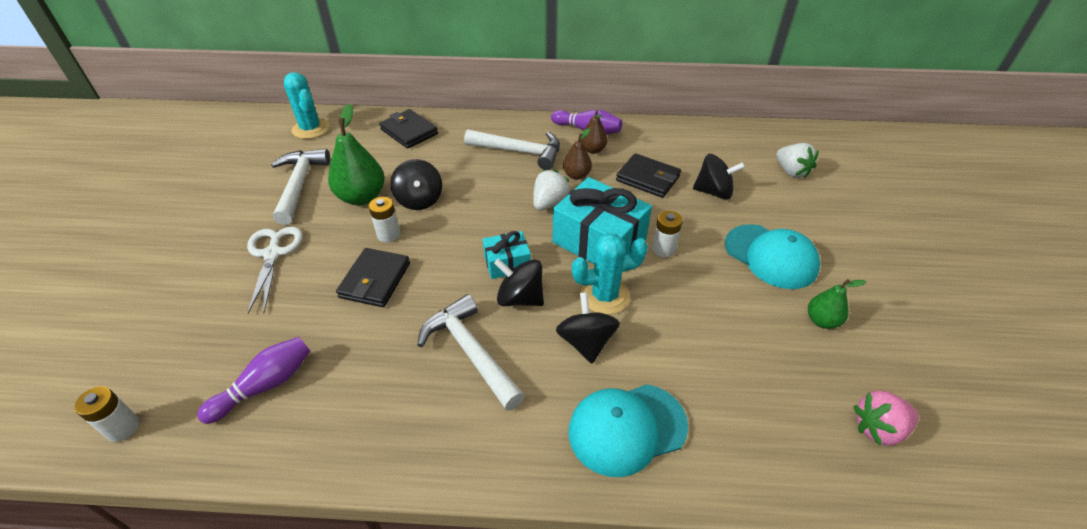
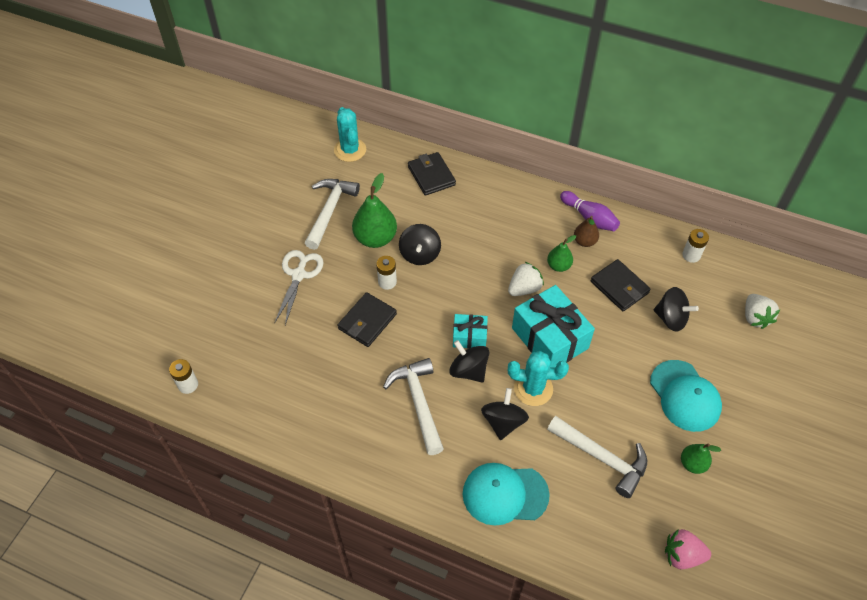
camera: 20 degrees right, 10 degrees up
purple bowling pin [197,337,310,424] -> none
white hammer [464,129,560,170] -> white hammer moved to [547,416,648,498]
brown pear [563,128,592,180] -> green pear [547,235,576,272]
white battery [652,211,683,257] -> white battery moved to [682,229,709,263]

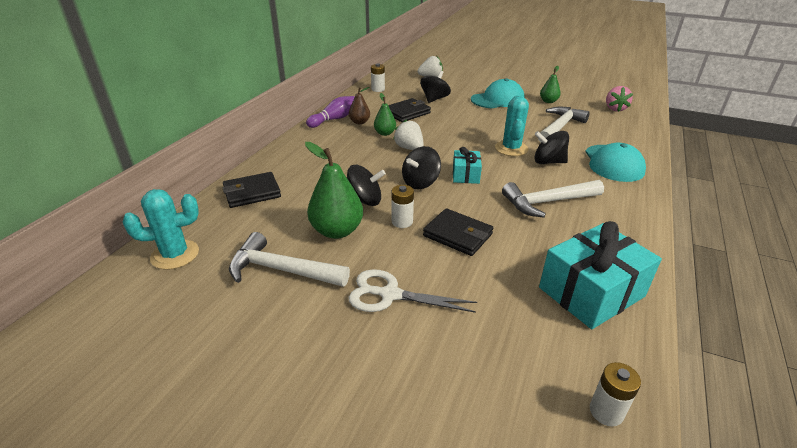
camera: 90 degrees left, 20 degrees down
black spinning top [449,340,489,383] -> black spinning top moved to [402,146,441,189]
turquoise gift [512,285,595,368] -> turquoise gift moved to [539,221,662,329]

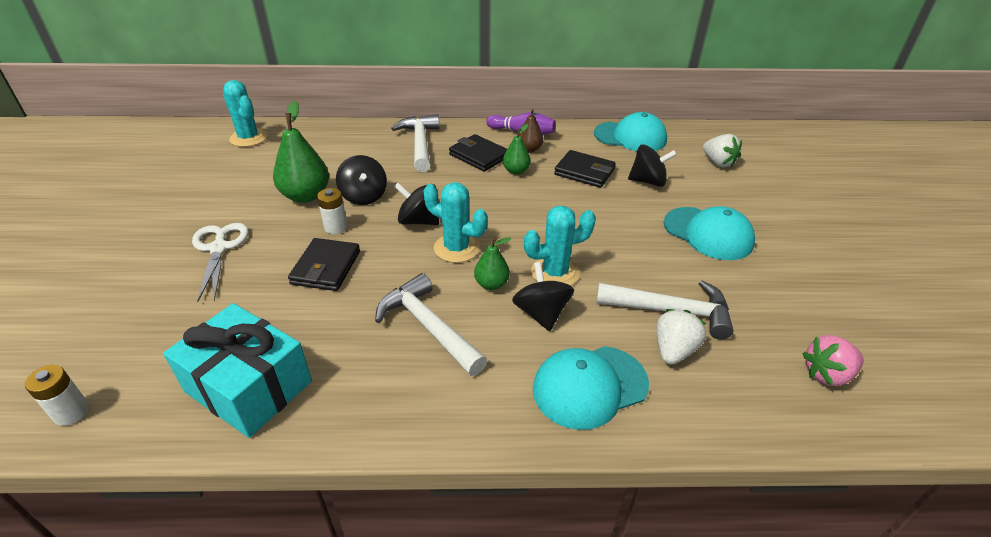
camera: 65 degrees right, 5 degrees up
black wallet [223,172,281,208] -> black wallet moved to [449,134,507,172]
white hammer [229,232,350,287] -> white hammer moved to [391,114,440,172]
white battery [371,63,385,92] -> turquoise cap [594,112,667,151]
white strawberry [393,120,424,150] -> white strawberry moved to [656,309,706,365]
turquoise gift [453,147,482,184] -> turquoise cactus [423,182,488,263]
green pear [540,66,561,103] -> green pear moved to [474,237,511,290]

